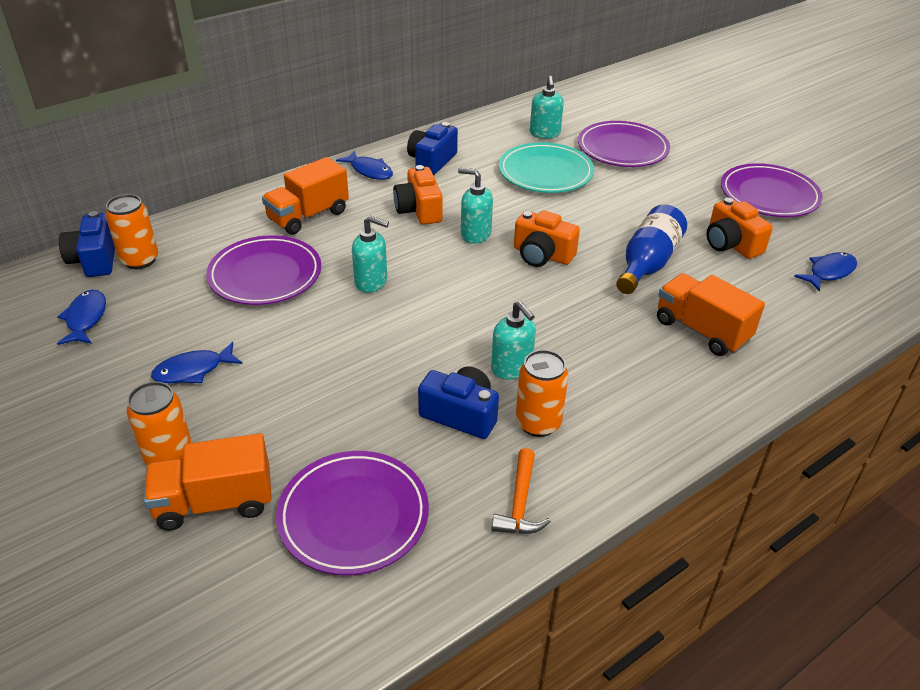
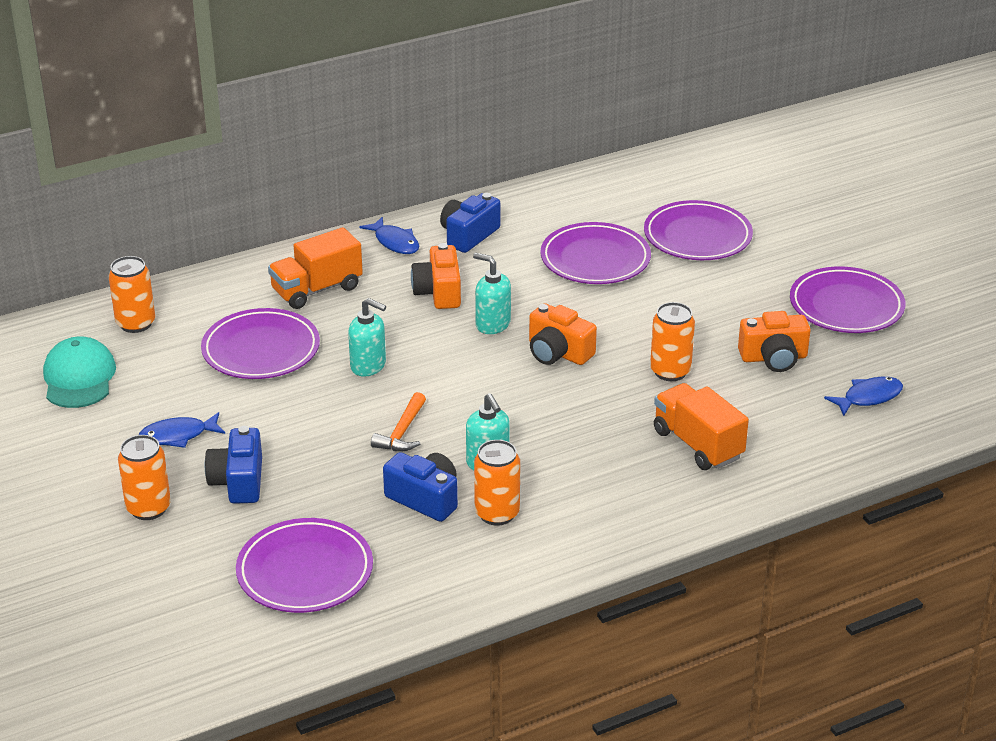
camera: 10 degrees right, 5 degrees down
blue fish [57,290,106,345] -> turquoise cap [43,337,116,408]
blue camera [59,211,115,277] -> blue camera moved to [205,426,262,504]
orange truck [144,433,272,531] -> none
orange hammer [491,448,551,534] -> orange hammer moved to [371,392,426,451]
turquoise plate [499,142,594,193] -> purple plate [540,222,651,284]
turquoise soap dispenser [530,76,564,139] -> none
blue bottle [616,205,687,294] -> orange can [650,302,695,381]
orange camera [706,198,773,259] -> orange camera turned 75 degrees counterclockwise [738,311,811,372]

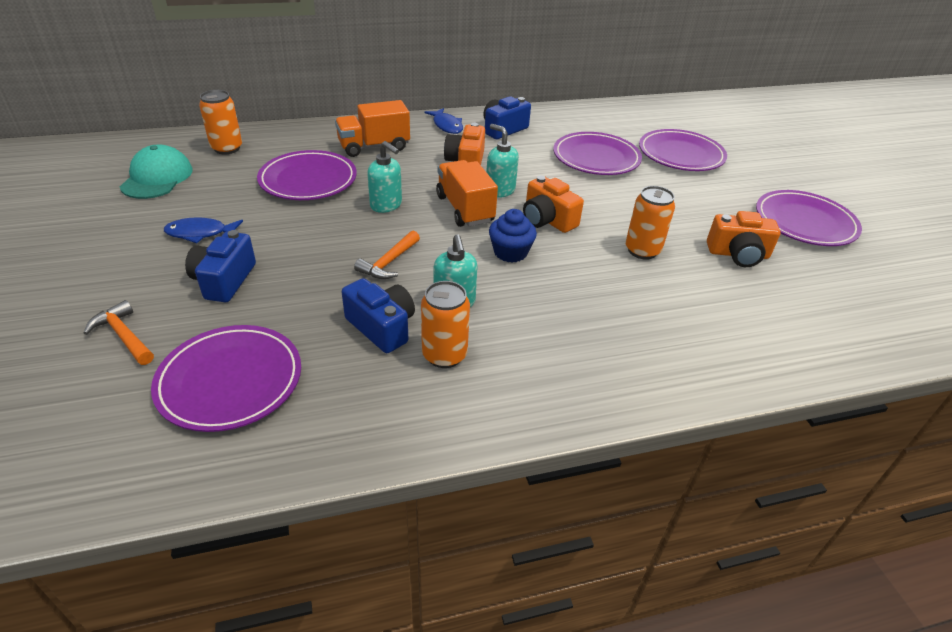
camera: 10 degrees right, 5 degrees up
orange can [118,435,171,520] -> none
orange truck [654,383,749,470] -> orange truck moved to [436,160,498,227]
blue fish [824,377,903,416] -> none
none -> orange hammer [84,300,154,365]
none -> blue cupcake [489,209,537,263]

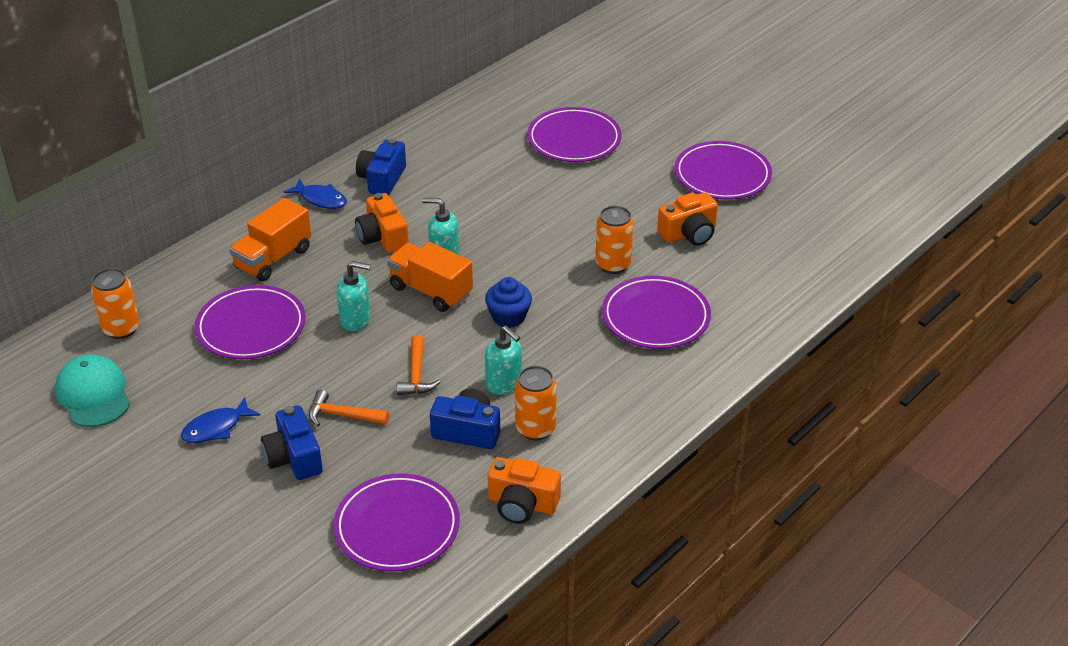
camera: 30 degrees left, 0 degrees up
orange hammer [84,300,154,365] -> orange hammer moved to [309,390,389,426]
orange camera [523,176,584,233] -> orange camera moved to [488,457,561,524]
purple plate [553,132,642,175] -> purple plate moved to [602,276,711,349]

